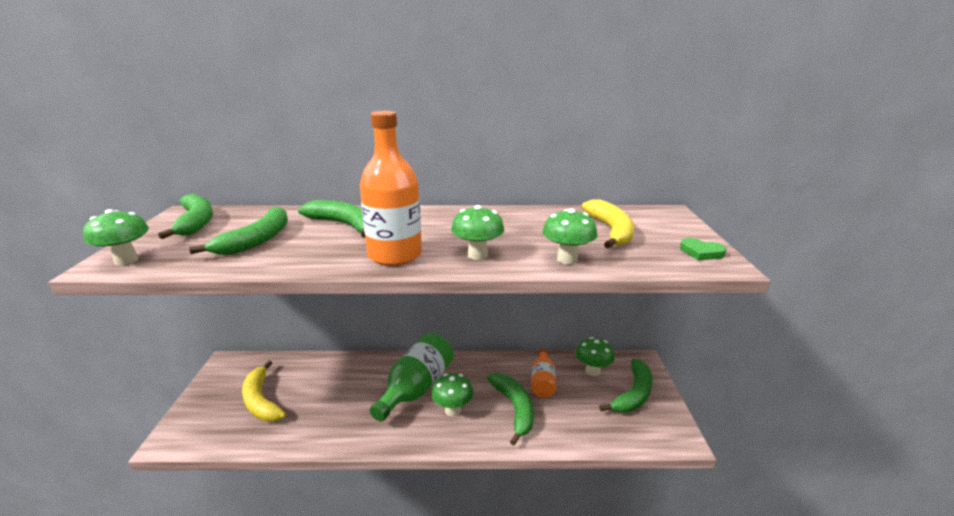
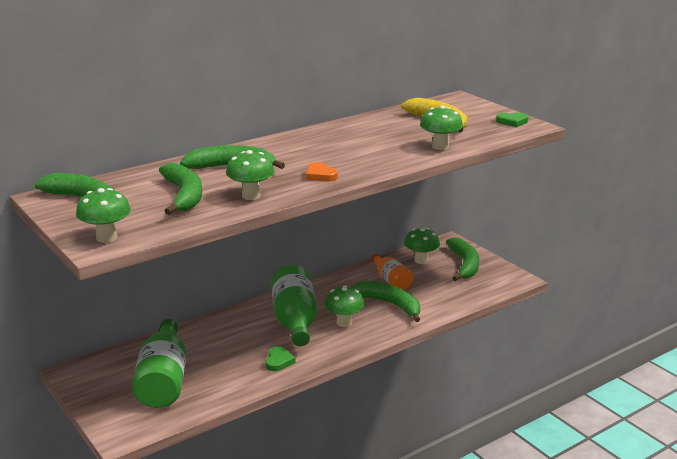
camera: 35 degrees left, 0 degrees up
yellow banana [242,360,286,421] -> green bottle [132,319,186,408]
orange bottle [360,111,422,266] -> orange heart [306,162,338,181]
green mushroom [451,205,504,260] -> green mushroom moved to [226,150,275,200]
none -> green heart [265,346,296,371]

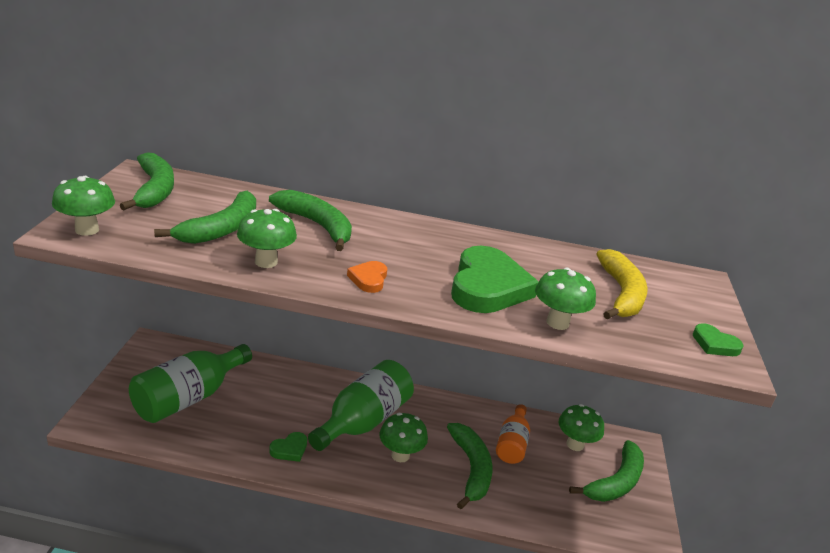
camera: 40 degrees right, 5 degrees up
none -> green heart [451,246,538,313]

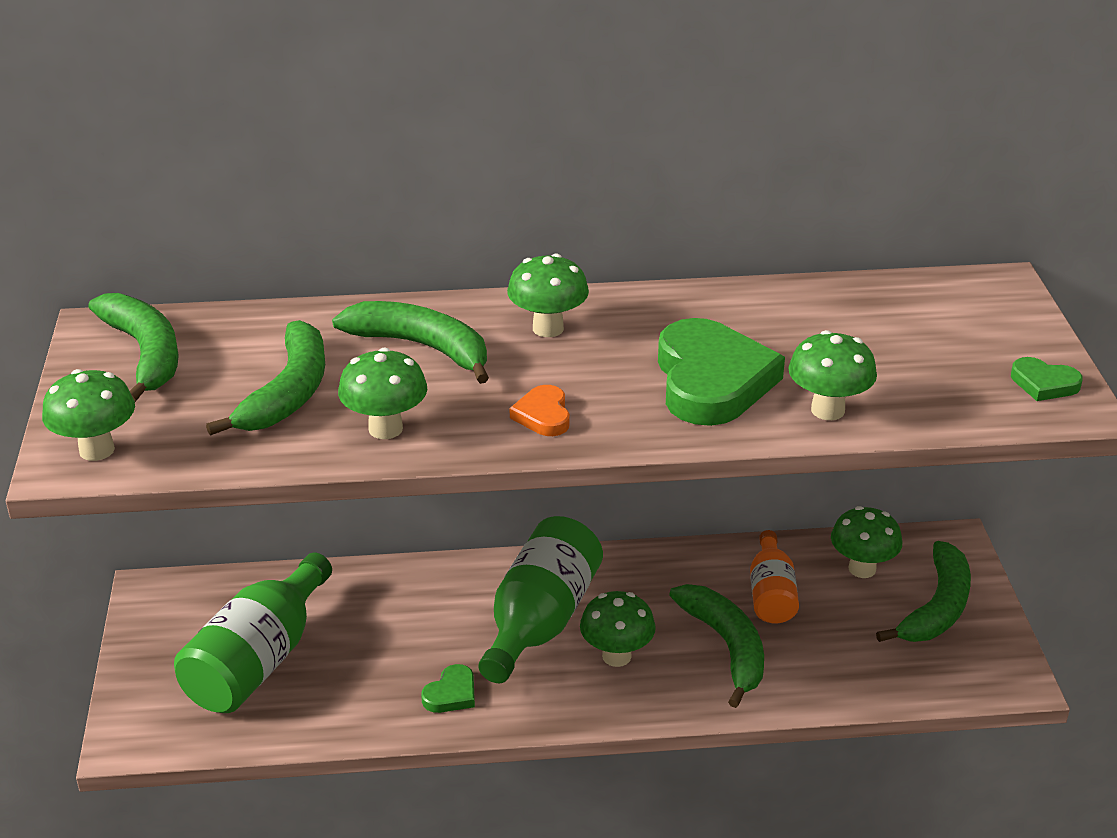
camera: 10 degrees left, 5 degrees up
yellow banana [597,249,648,319] -> none
none -> green mushroom [507,254,589,337]

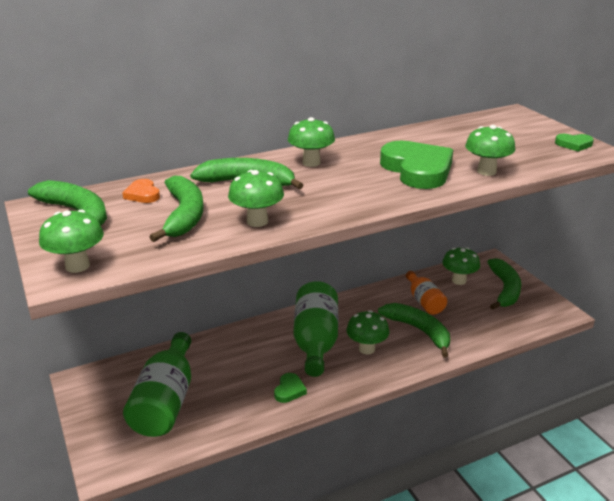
camera: 20 degrees left, 5 degrees down
orange heart [510,385,570,436] -> orange heart moved to [122,179,160,203]

